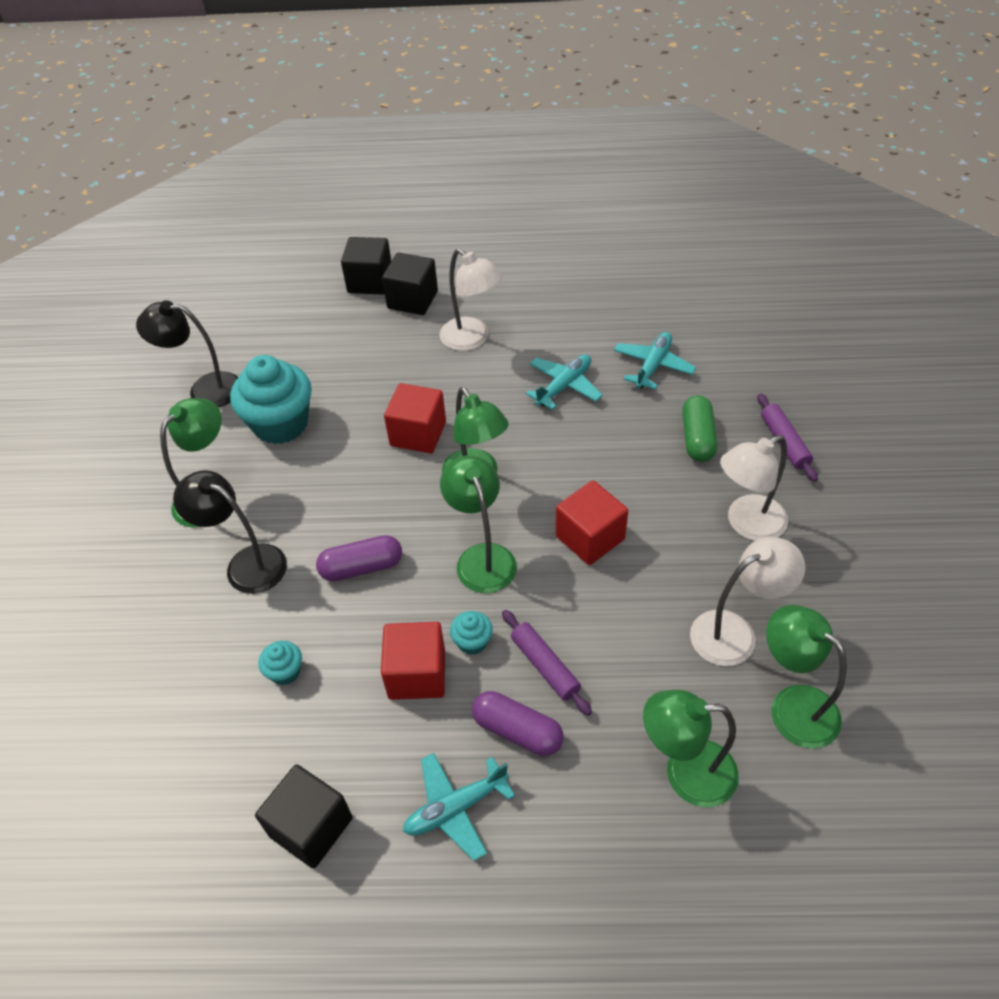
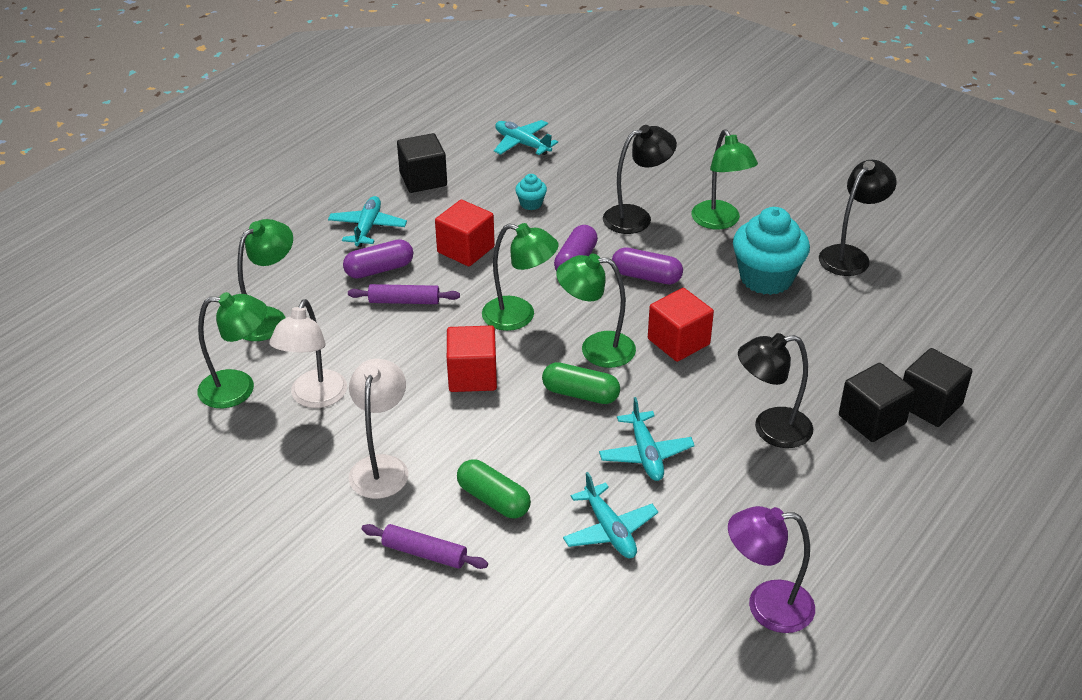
camera: 125 degrees right, 10 degrees down
white lamp [439,249,503,351] -> black lamp [738,333,813,448]
turquoise cupcake [450,611,493,655] -> none
none -> turquoise plane [494,120,558,155]
none -> green capsule [542,362,620,404]
none -> purple capsule [612,247,683,284]
none -> purple lamp [728,506,815,633]

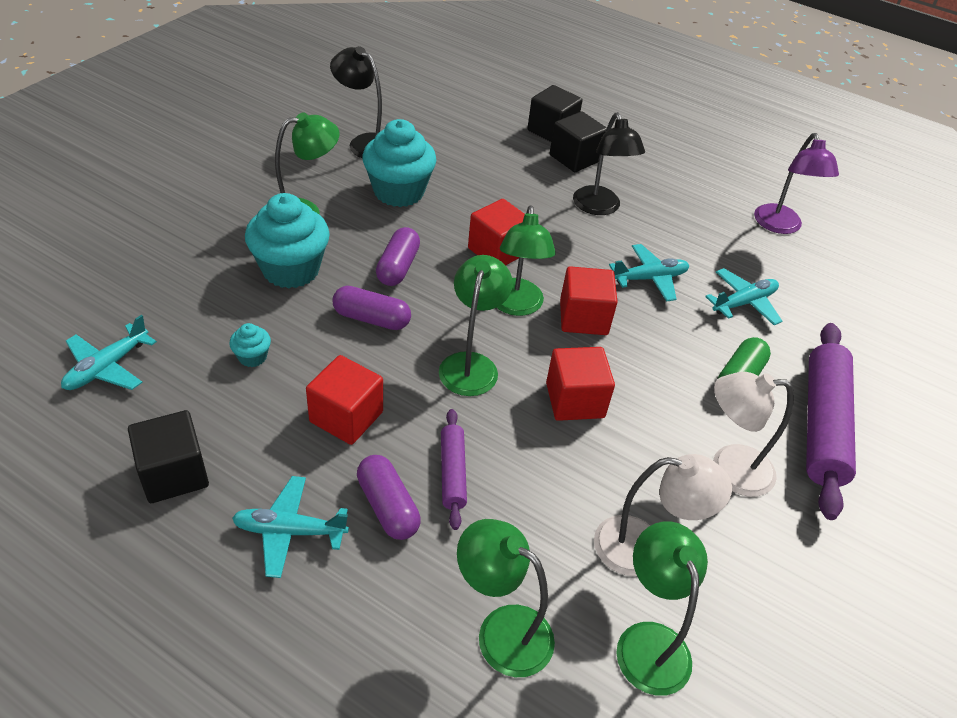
camera: 100 degrees left, 5 degrees up
purple rolling pin [362,524,488,569] -> purple rolling pin [806,323,856,520], size x1.96
green capsule [542,362,620,404] -> red cube [560,266,618,335]
black lamp [603,125,677,234] -> turquoise cupcake [245,193,330,289]

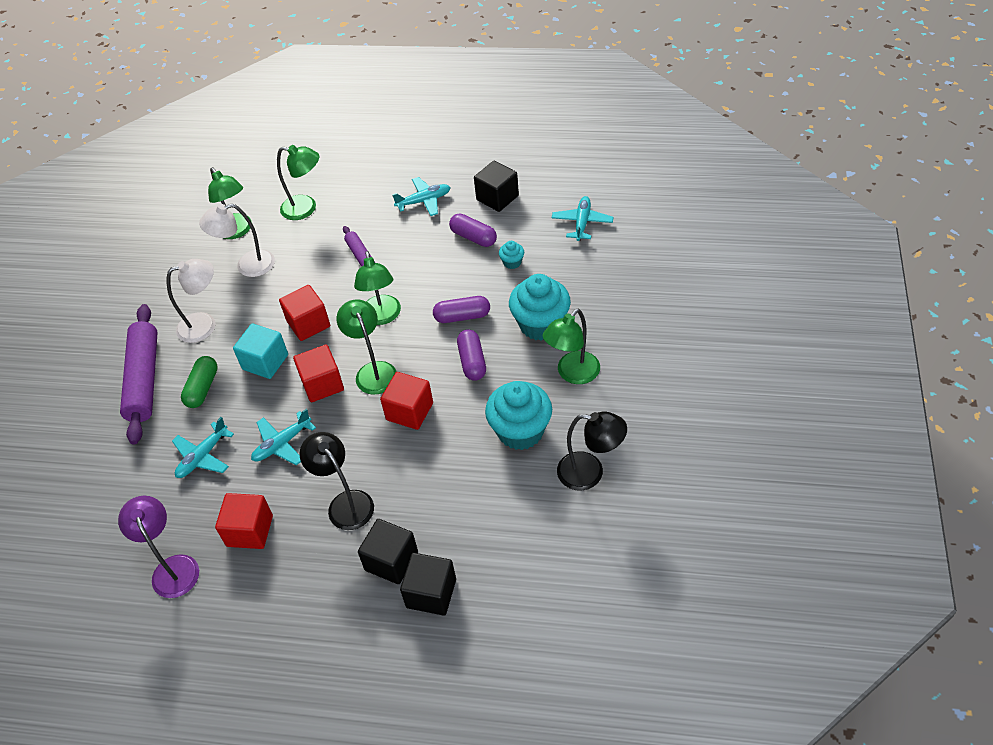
camera: 165 degrees right, 5 degrees up
red cube [306,355,383,445] -> red cube moved to [215,493,273,549]
purple capsule [357,455,421,540] -> purple capsule moved to [449,214,497,247]
none -> turquoise cube [233,323,288,379]

